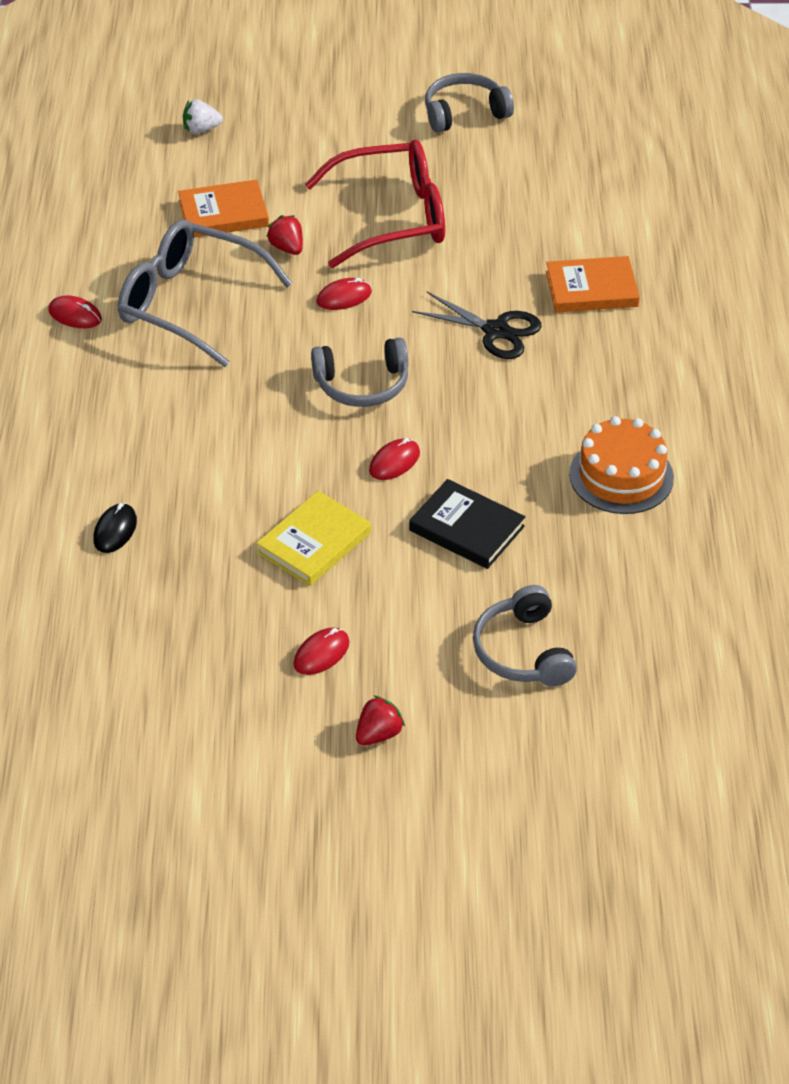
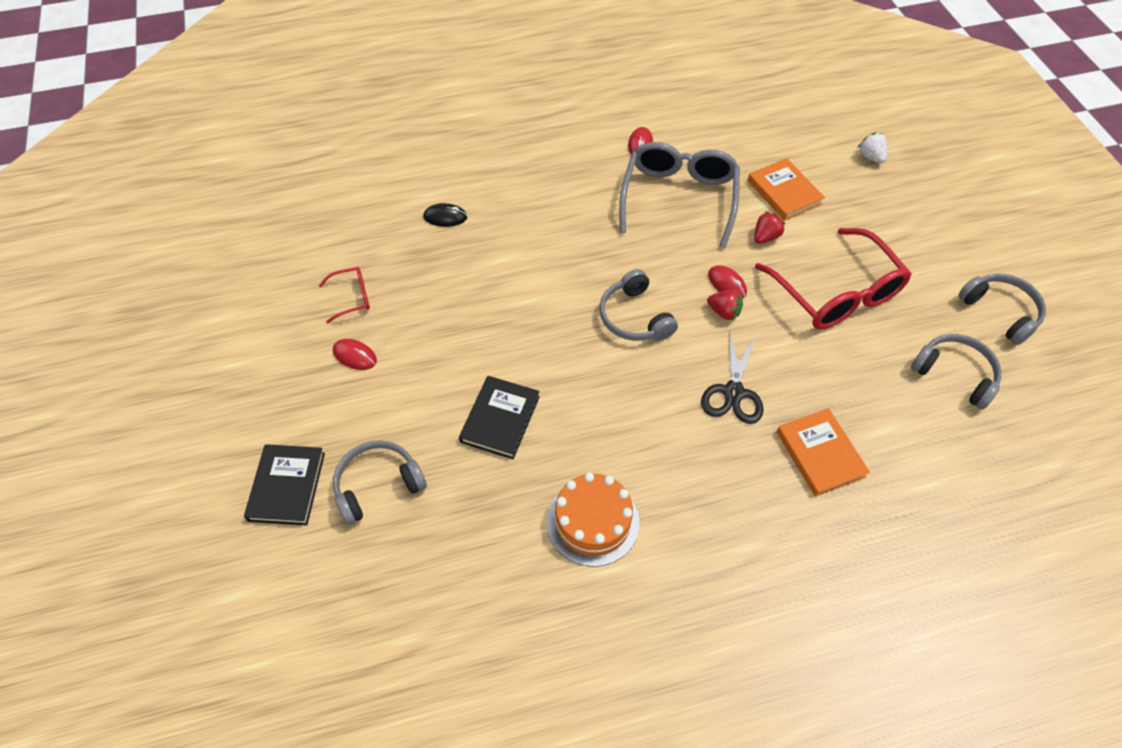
camera: 75 degrees right, 10 degrees up
yellow book [256,491,371,586] -> none
red strawberry [356,695,405,746] -> red strawberry moved to [707,290,743,321]
red mouse [369,438,420,480] -> none
none -> black book [244,444,325,526]
none -> red glasses [319,267,370,323]
none -> grey headphones [911,334,1002,410]

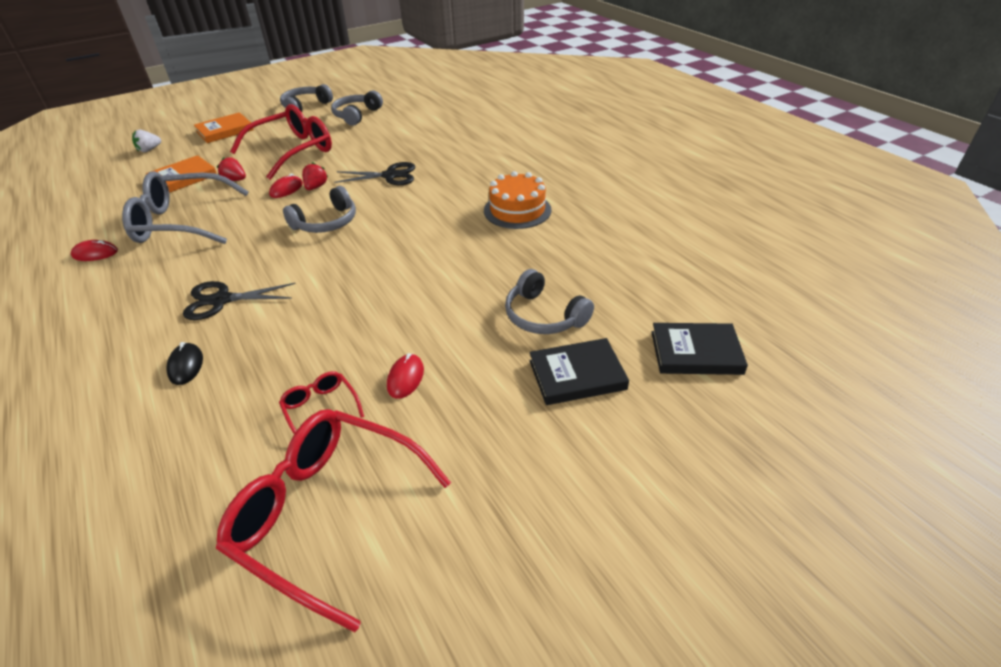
camera: 105 degrees left, 15 degrees down
black book [459,376,540,459] -> black book moved to [651,323,748,375]
orange book [777,408,870,497] -> orange book moved to [194,112,254,143]
none -> black scissors [183,281,296,320]
none -> red glasses [216,409,451,632]

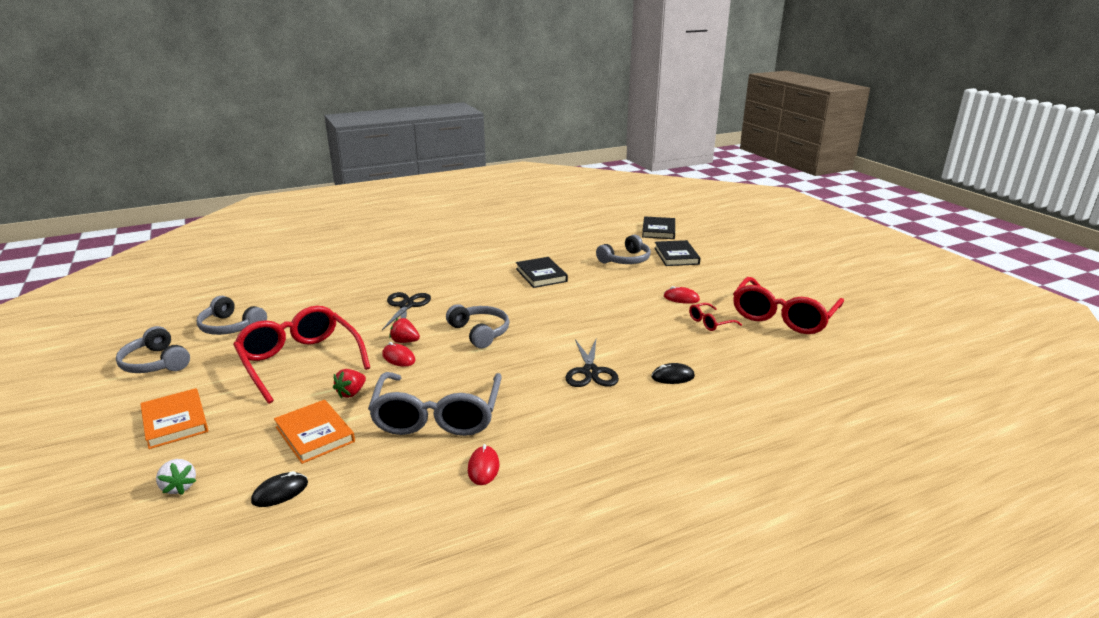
camera: 85 degrees left, 15 degrees down
orange cake [484,171,552,229] -> none
none -> black mouse [251,471,308,507]
none -> black book [516,257,568,288]

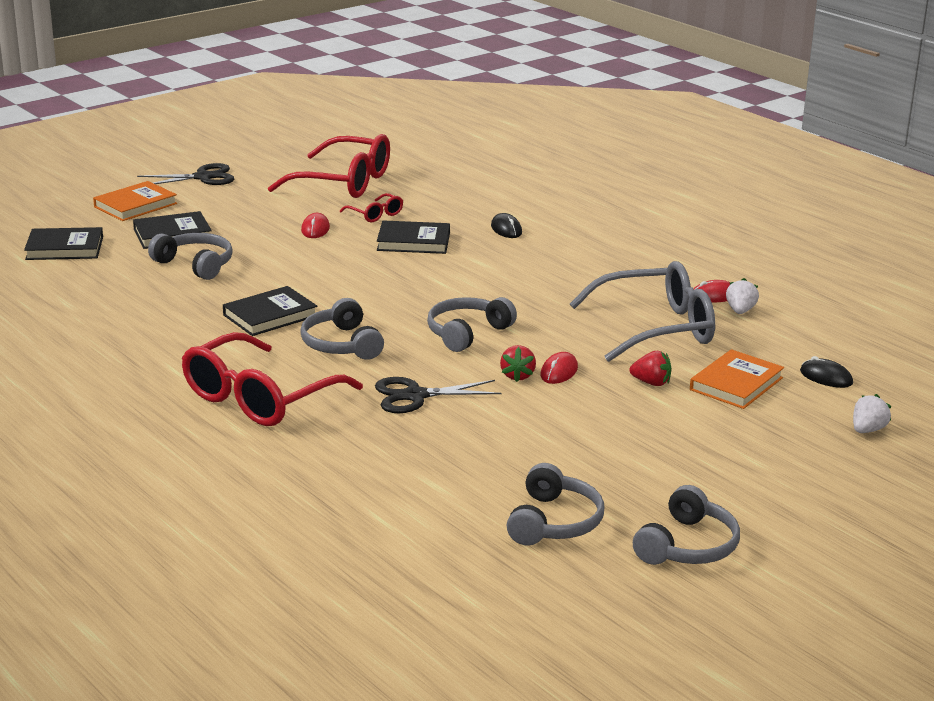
camera: 105 degrees left, 0 degrees up
orange book [140,388,208,449] -> orange book moved to [93,181,177,221]
red glasses [233,306,370,404] -> red glasses moved to [182,332,363,426]
black scissors [566,339,619,387] -> black scissors moved to [137,163,234,185]
none -> grey headphones [300,298,384,360]
none -> black book [377,220,450,254]
none -> white strawberry [726,278,759,314]

